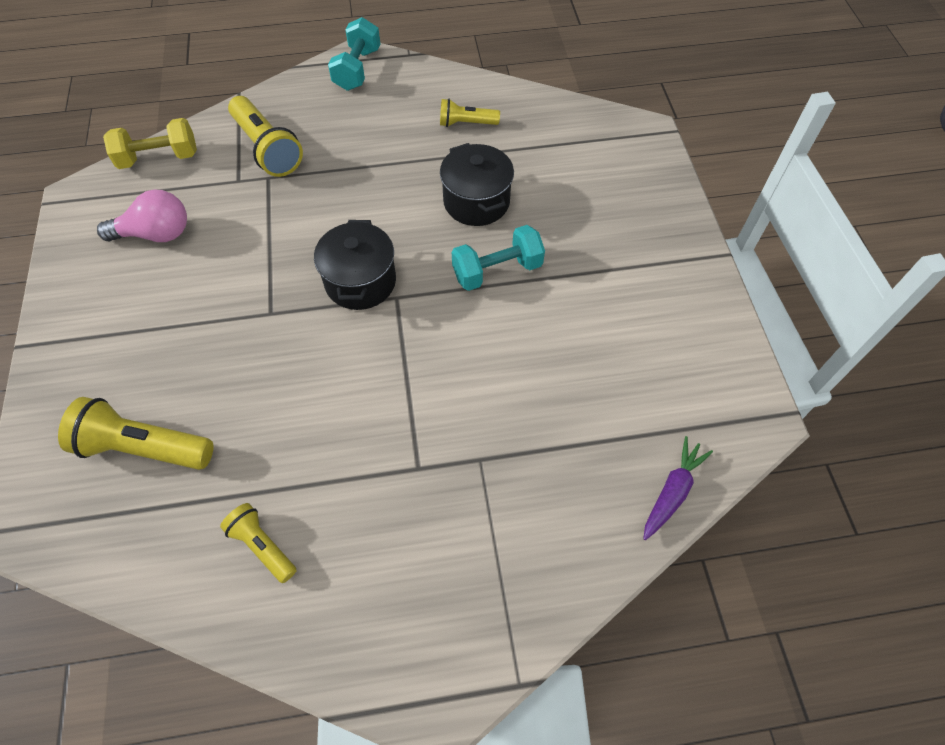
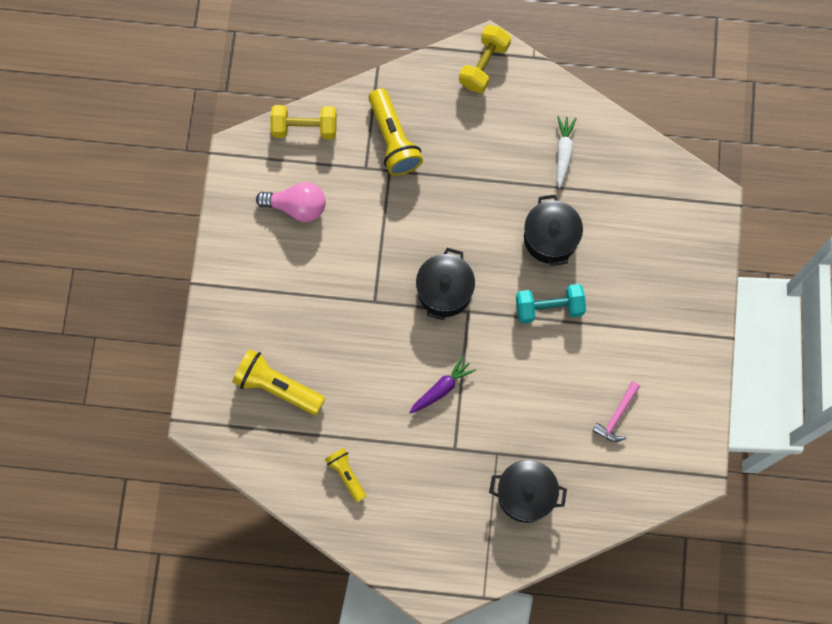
camera: 15 degrees right, 15 degrees up
turquoise dumbbell [328,17,380,91] -> yellow dumbbell [459,25,511,93]
yellow flashlight [440,98,500,127] -> white carrot [557,116,577,188]
purple carrot [643,436,713,540] -> purple carrot moved to [409,356,476,414]
none -> black pot [489,460,567,523]
none -> pink hammer [592,381,640,442]

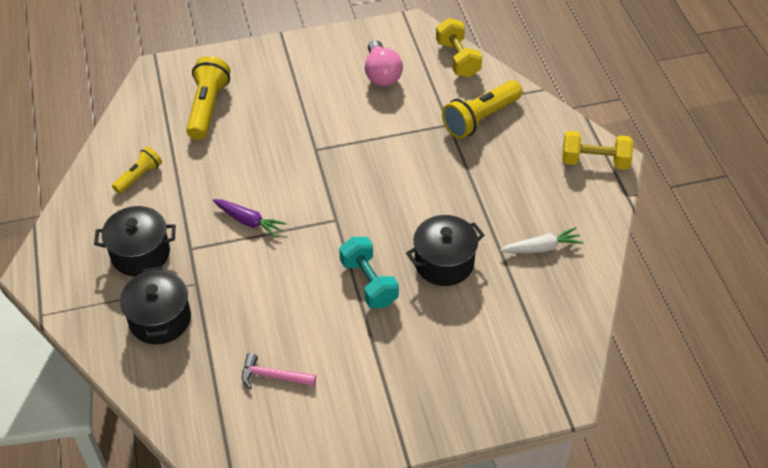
camera: 70 degrees right, 25 degrees down
black pot [416,248,475,321] -> black pot moved to [94,206,176,276]

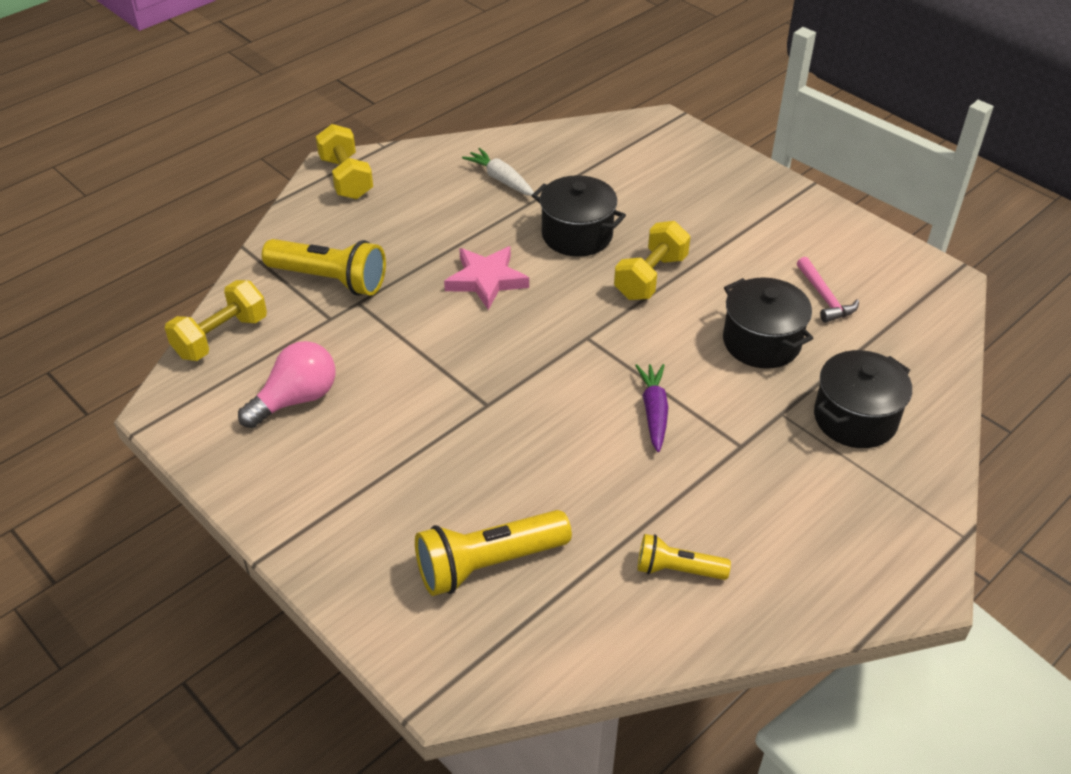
camera: 120 degrees left, 5 degrees down
black pot [94,206,176,276] -> black pot moved to [723,277,813,369]
turquoise dumbbell [339,237,399,308] -> yellow dumbbell [614,221,690,300]
none -> pink star [444,246,529,310]

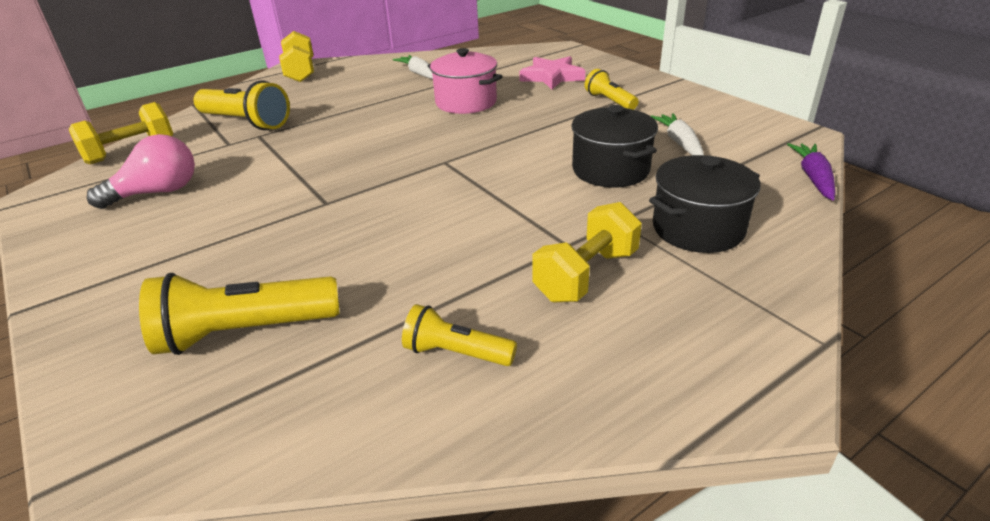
camera: 10 degrees right, 10 degrees down
pink star [444,246,529,310] -> pink star moved to [519,56,585,89]
black pot [532,175,626,257] -> pink pot [428,48,503,114]
yellow dumbbell [614,221,690,300] -> yellow dumbbell moved to [532,202,642,303]
purple carrot [635,364,668,452] -> purple carrot moved to [787,143,835,200]
pink hammer [797,257,859,323] -> white carrot [651,113,704,155]
none -> yellow flashlight [585,69,638,110]

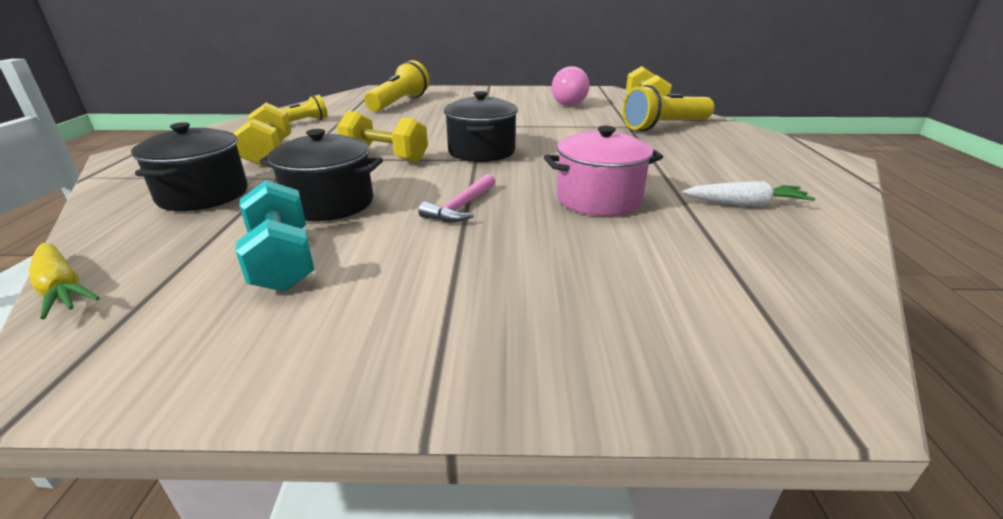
camera: 125 degrees right, 5 degrees down
yellow dumbbell [279,31,314,82] -> yellow dumbbell moved to [337,111,428,162]
pink star [519,56,585,89] -> none
yellow flashlight [585,69,638,110] -> none
white carrot [651,113,704,155] -> turquoise dumbbell [236,180,314,292]
purple carrot [787,143,835,200] -> yellow carrot [29,243,100,320]
none -> pink hammer [418,174,495,222]
none -> black pot [444,91,518,162]

